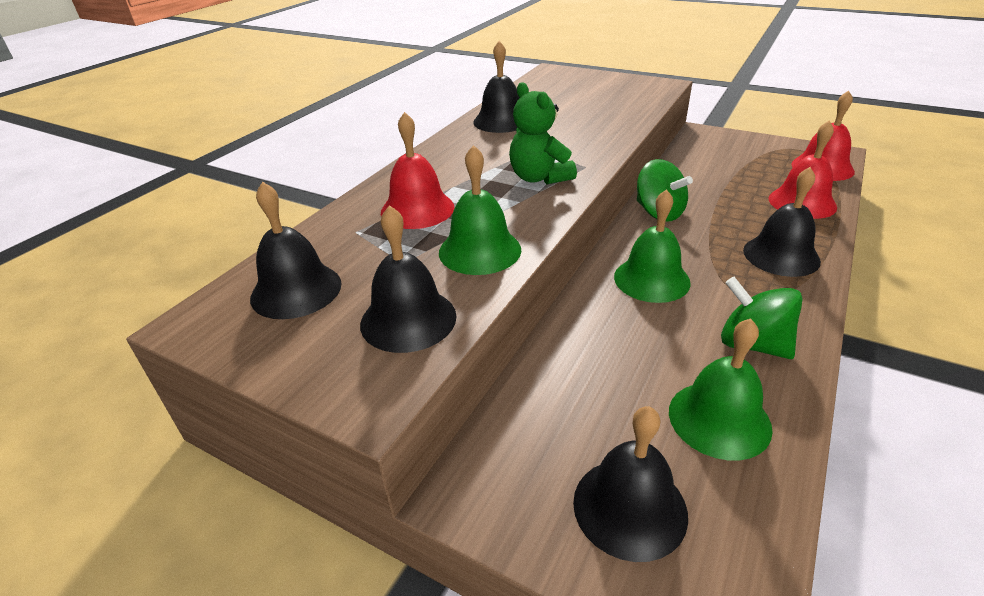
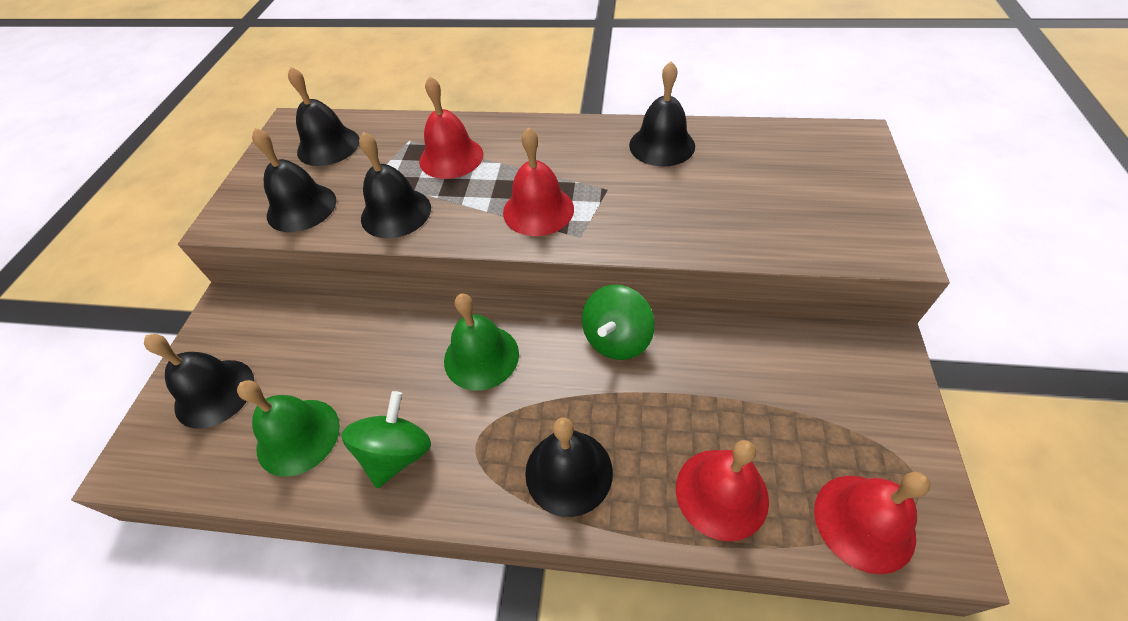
camera: 70 degrees right, 15 degrees up
green bell [439,145,521,275] -> black bell [359,132,431,238]
green teddy bear [509,82,577,184] -> red bell [503,127,574,236]

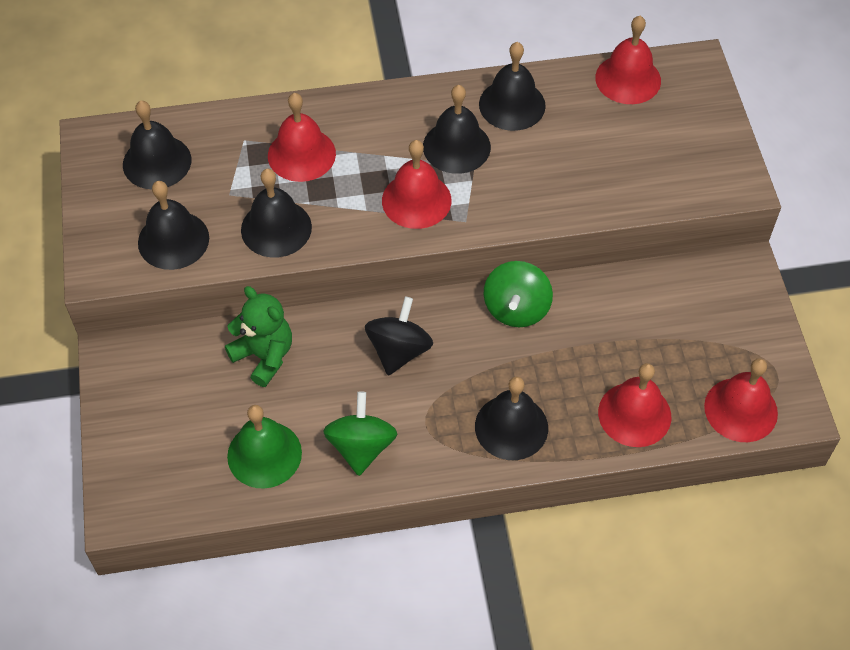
camera: 20 degrees left, 5 degrees up
black bell [144,334,254,429] -> black bell moved to [423,85,491,174]
green bell [444,294,519,390] -> black spinning top [365,296,433,376]
none -> green teddy bear [225,286,292,387]
none -> red bell [595,16,661,104]

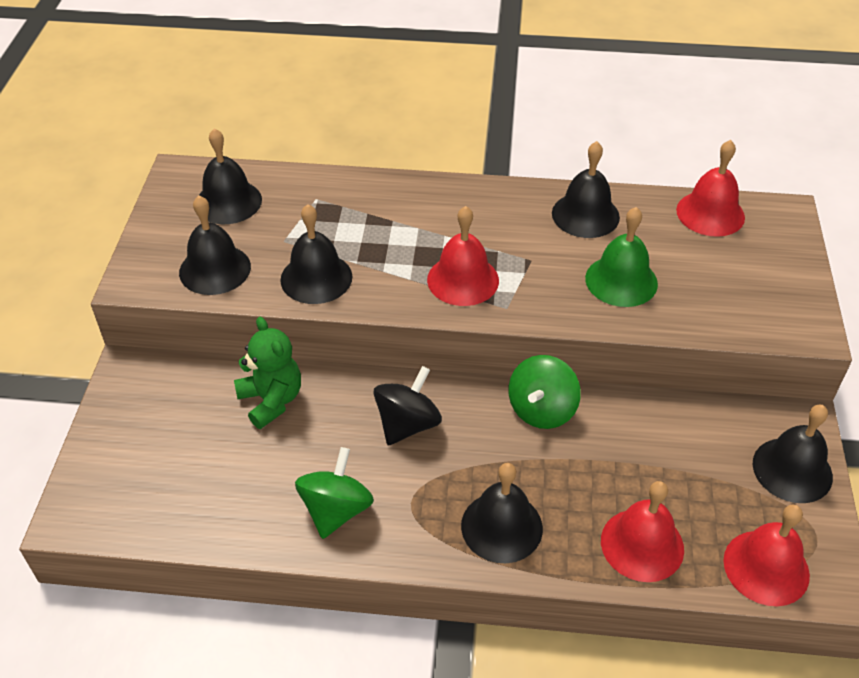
camera: 15 degrees right, 10 degrees down
green bell [227,405,302,489] -> green bell moved to [585,207,658,307]
red bell [268,93,336,182] -> none
black bell [423,85,491,174] -> black bell moved to [753,405,833,503]

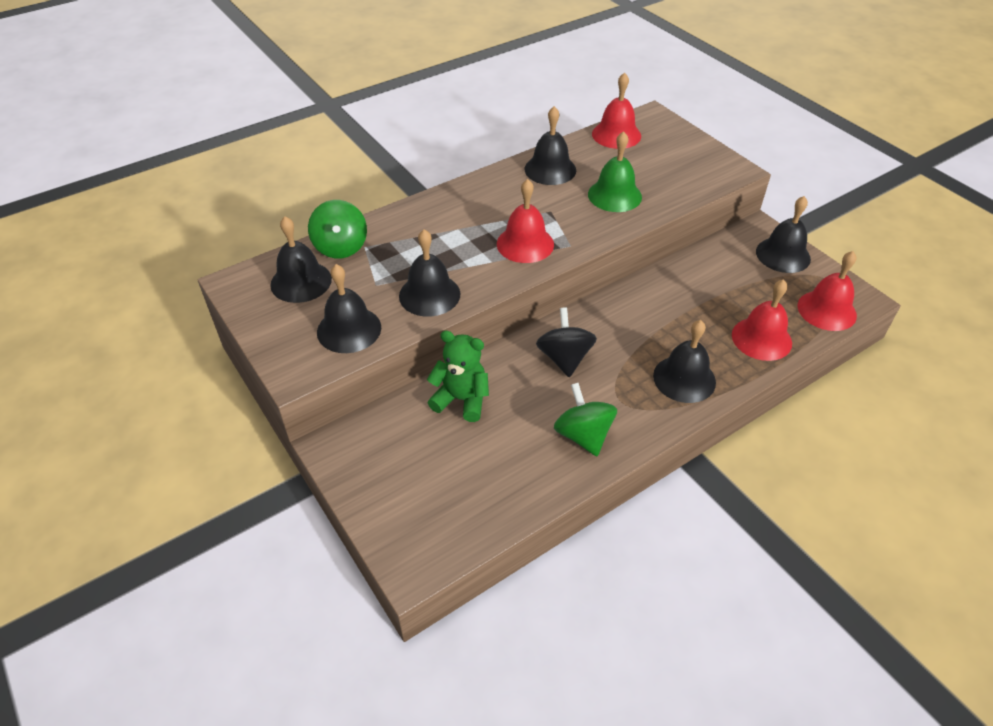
camera: 40 degrees left, 0 degrees up
green spinning top [509,355,581,429] -> green spinning top moved to [308,200,367,259]

